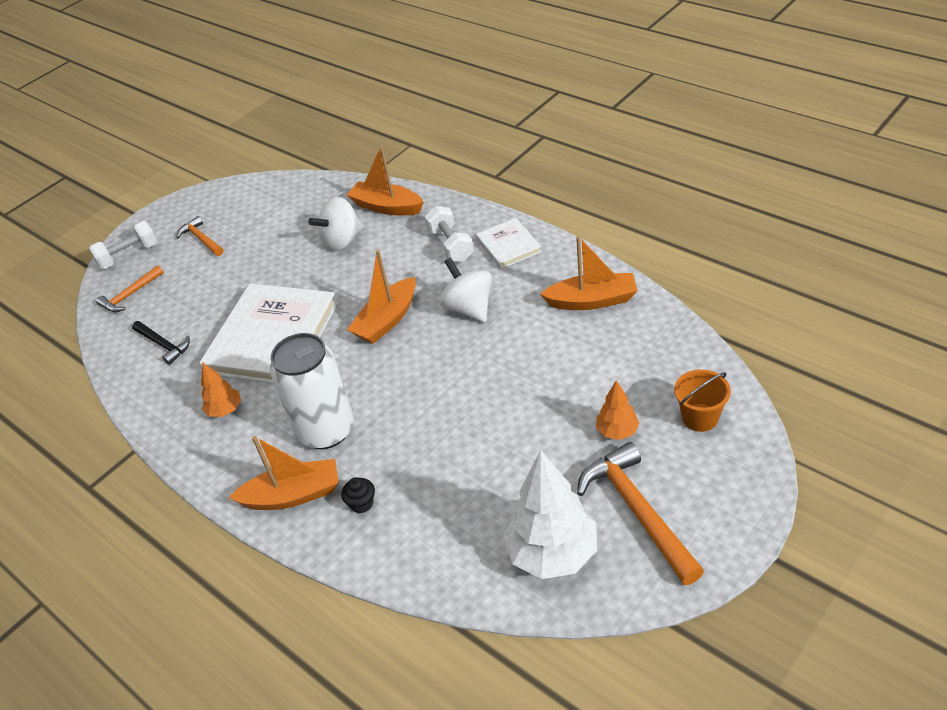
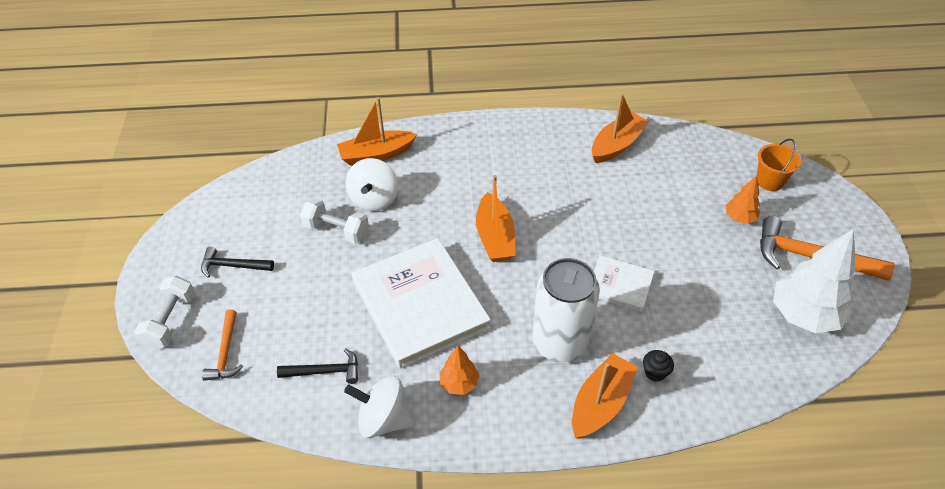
camera: 50 degrees left, 5 degrees up
orange hammer [176,216,223,256] -> black hammer [201,247,274,278]
white dumbbell [425,206,474,262] -> white dumbbell moved to [300,198,369,244]
white spinning top [439,258,492,323] -> white spinning top moved to [344,376,415,438]
white book [476,218,542,269] -> white book moved to [594,255,655,312]

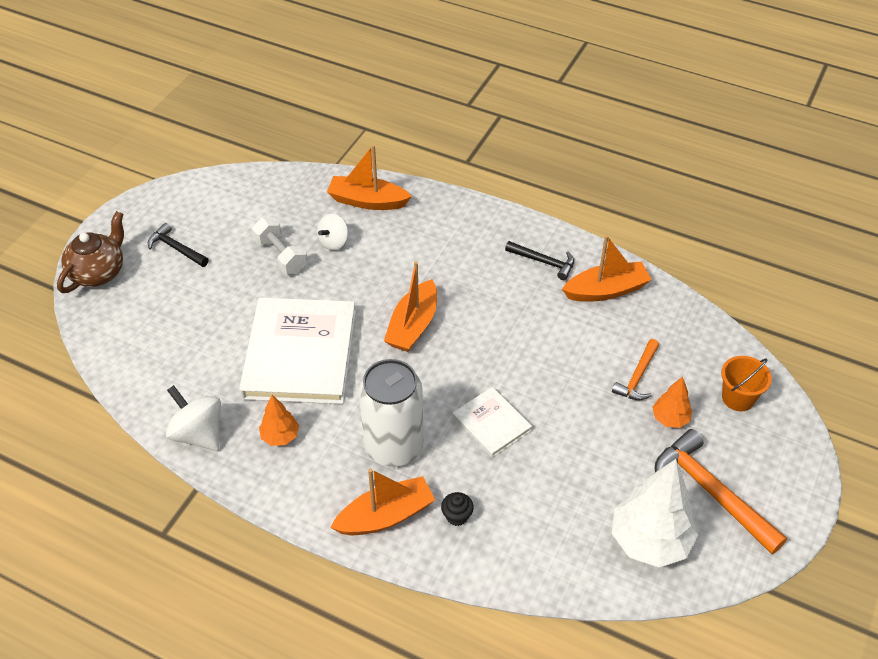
camera: 30 degrees right, 0 degrees up
white dumbbell [134,276,195,349] -> brown teapot [57,211,124,293]
orange hammer [202,309,244,381] -> orange hammer moved to [612,339,659,400]
black hammer [277,348,358,384] -> black hammer moved to [505,241,574,280]
white spinning top [345,158,398,211] -> white spinning top [317,214,348,250], size x0.66

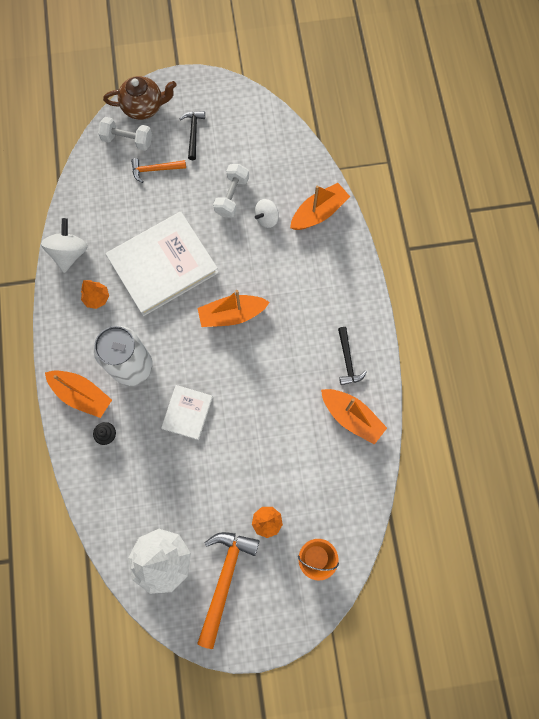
camera: 55 degrees right, 25 degrees up
white spinning top [317,214,348,250] -> white spinning top turned 45 degrees counterclockwise [255,199,279,228]
orange boat [327,145,412,210] -> orange boat turned 75 degrees clockwise [290,183,350,230]
orange hammer [612,339,659,400] -> orange hammer moved to [131,158,186,183]
none -> white dumbbell [98,117,152,151]

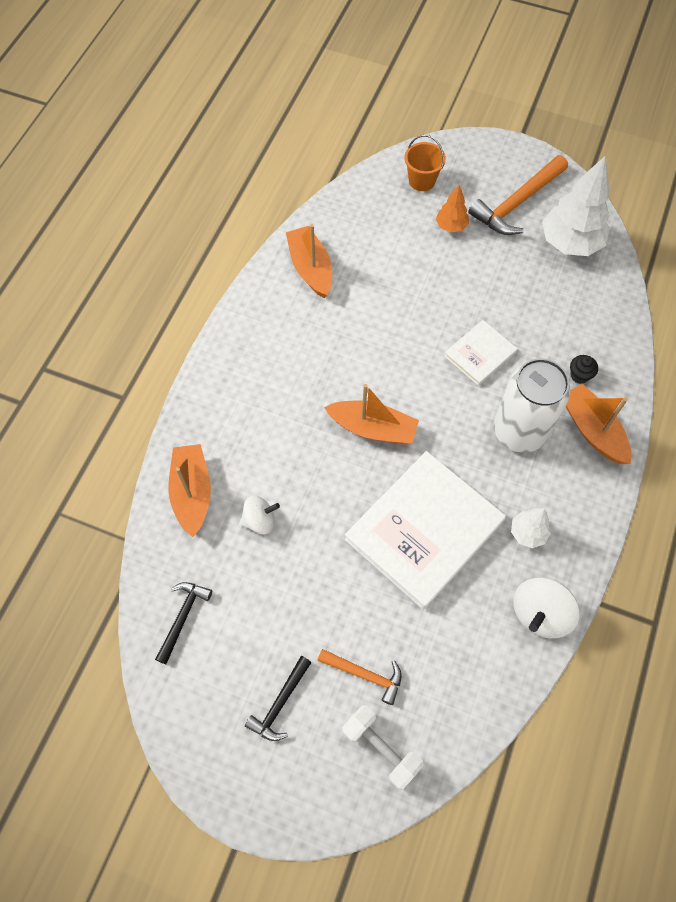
camera: 150 degrees left, 10 degrees down
orange tree [81,280,109,309] -> white tree [511,508,551,548]
brown teapot [103,76,177,120] -> none
white book [106,212,219,316] -> white book turned 45 degrees counterclockwise [345,451,506,610]
white dumbbell [213,164,249,217] -> none
orange boat [290,183,350,230] -> orange boat turned 90 degrees clockwise [169,444,211,537]
black hammer [338,327,367,385] -> black hammer moved to [155,582,212,664]

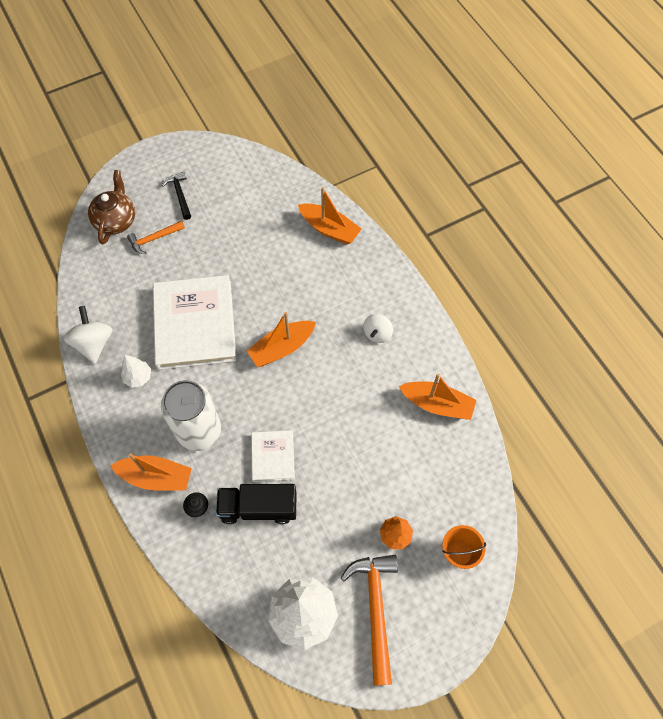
camera: 130 degrees right, 0 degrees up
black hammer [155,582,212,664] -> none
white spinning top [239,495,280,535] -> white spinning top moved to [363,314,393,343]
white dumbbell [342,705,424,790] -> brown teapot [88,170,135,244]
none -> black truck [216,484,297,524]

